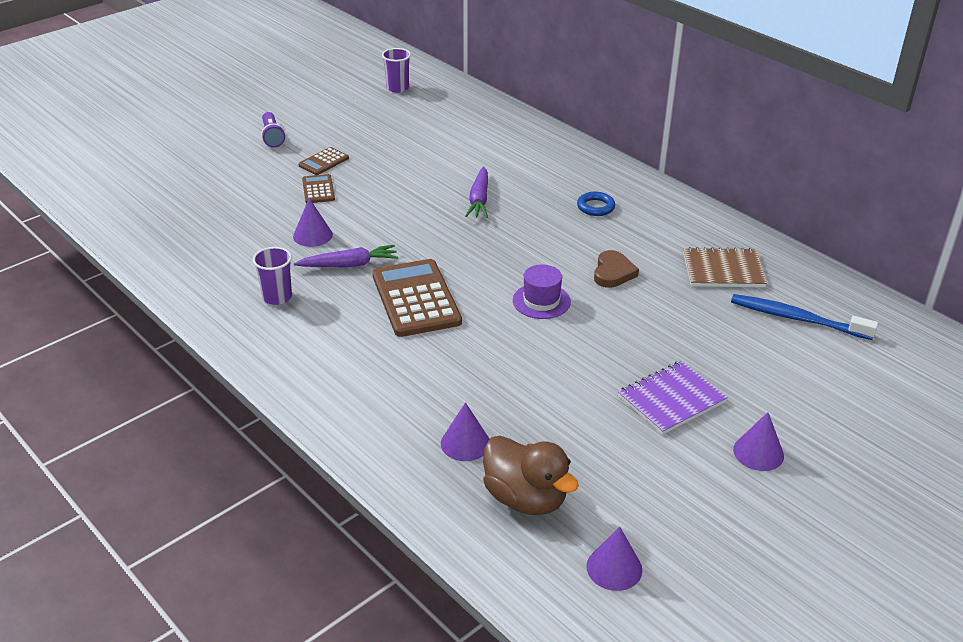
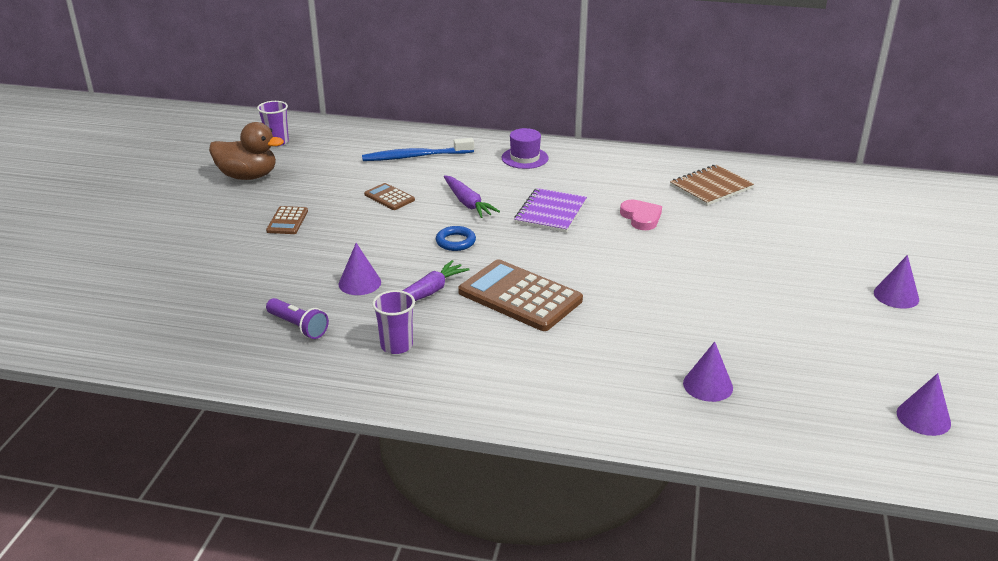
camera: 35 degrees left, 5 degrees down
purple flashlight [261,112,285,148] -> purple flashlight moved to [266,298,329,339]
brown calculator [302,174,335,203] -> brown calculator moved to [364,183,415,210]
brown duck [483,436,579,515] -> brown duck moved to [209,122,284,180]
purple hat [513,265,571,319] -> purple hat moved to [502,128,549,169]
blue ring [577,192,615,216] -> blue ring moved to [436,226,476,251]
brown heart [594,250,639,288] -> pink heart [620,200,662,230]
purple notebook [618,361,728,435] -> purple notebook moved to [514,188,587,233]
blue toothbrush [731,294,878,340] -> blue toothbrush moved to [362,138,474,161]

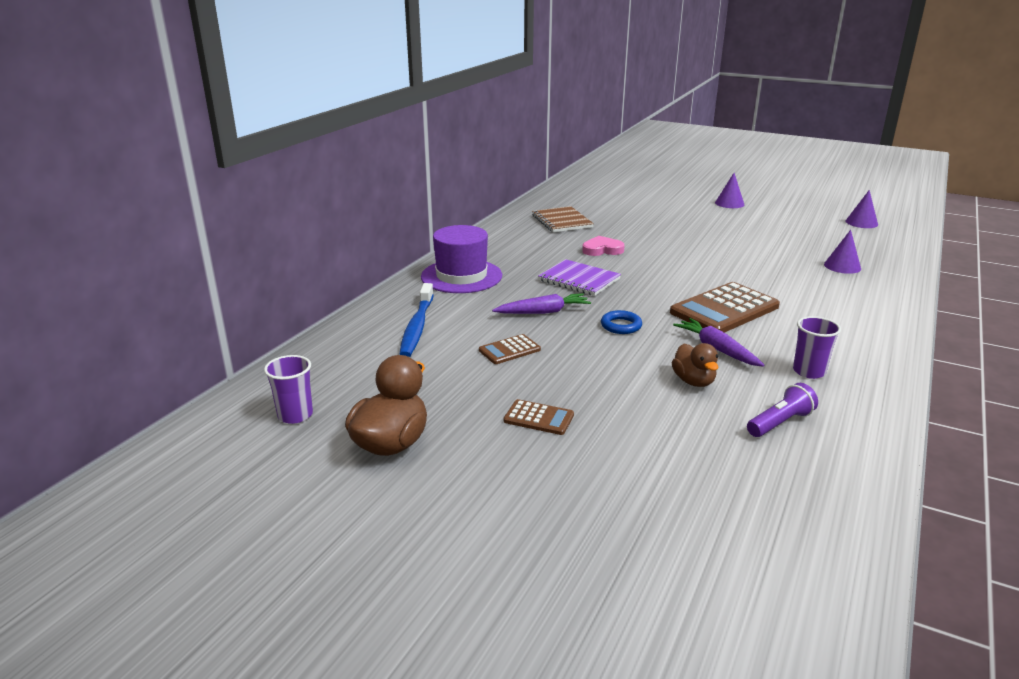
camera: 75 degrees left, 5 degrees down
purple cone [339,243,381,295] -> brown duck [672,343,719,387]
purple hat [502,128,549,169] -> purple hat [421,225,502,293], size x1.66

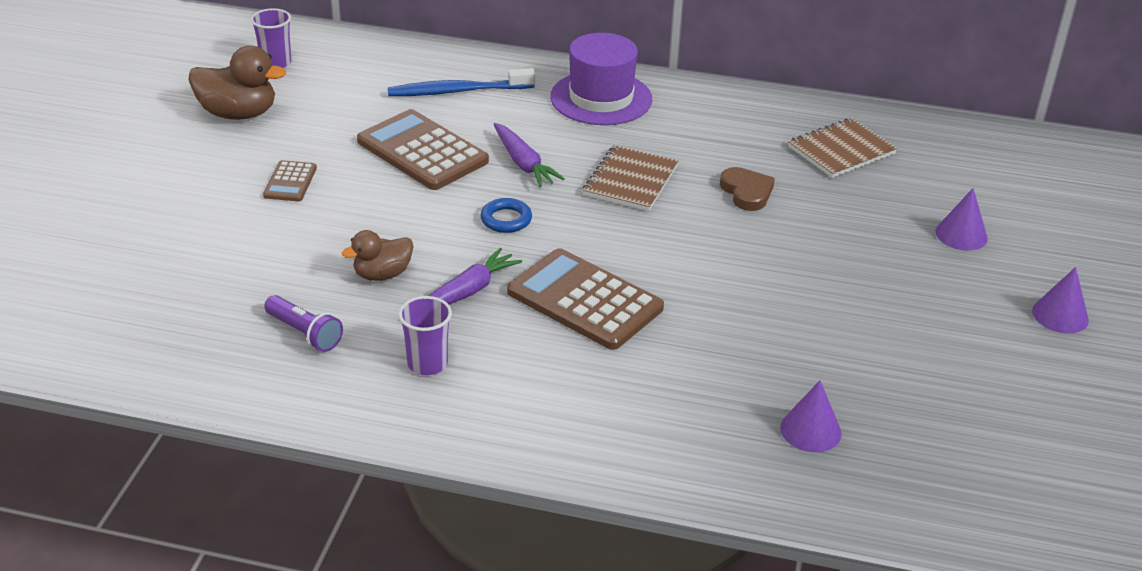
camera: 75 degrees right, 10 degrees up
brown calculator [479,334,541,364] -> brown calculator [357,109,489,190], size x2.01
purple notebook [538,259,621,296] -> brown notebook [583,145,679,211]
pink heart [582,236,625,256] -> brown heart [720,167,775,211]
purple cone [845,190,878,228] -> purple cone moved to [936,188,988,251]

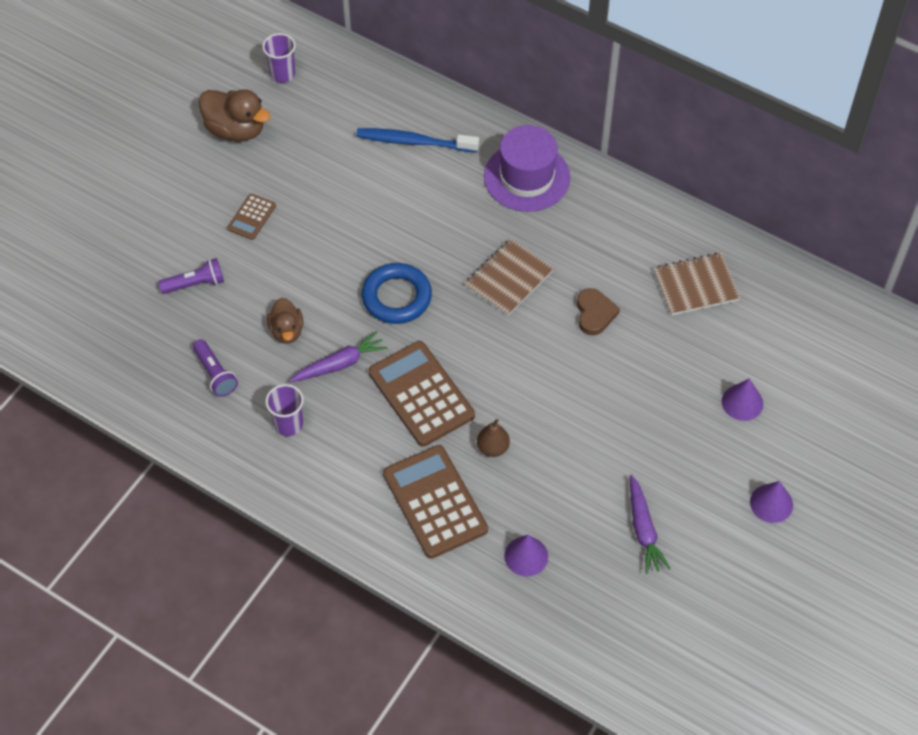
camera: 20 degrees right, 20 degrees up
brown duck [342,230,414,281] -> brown duck turned 90 degrees counterclockwise [267,298,303,344]
brown calculator [357,109,489,190] -> brown calculator moved to [383,445,488,559]
blue ring [480,198,532,233] -> blue ring [361,263,432,324], size x1.74
purple carrot [494,123,565,187] -> purple carrot moved to [630,474,671,574]
none -> purple flashlight [159,258,224,294]
none -> brown pear [477,419,510,457]

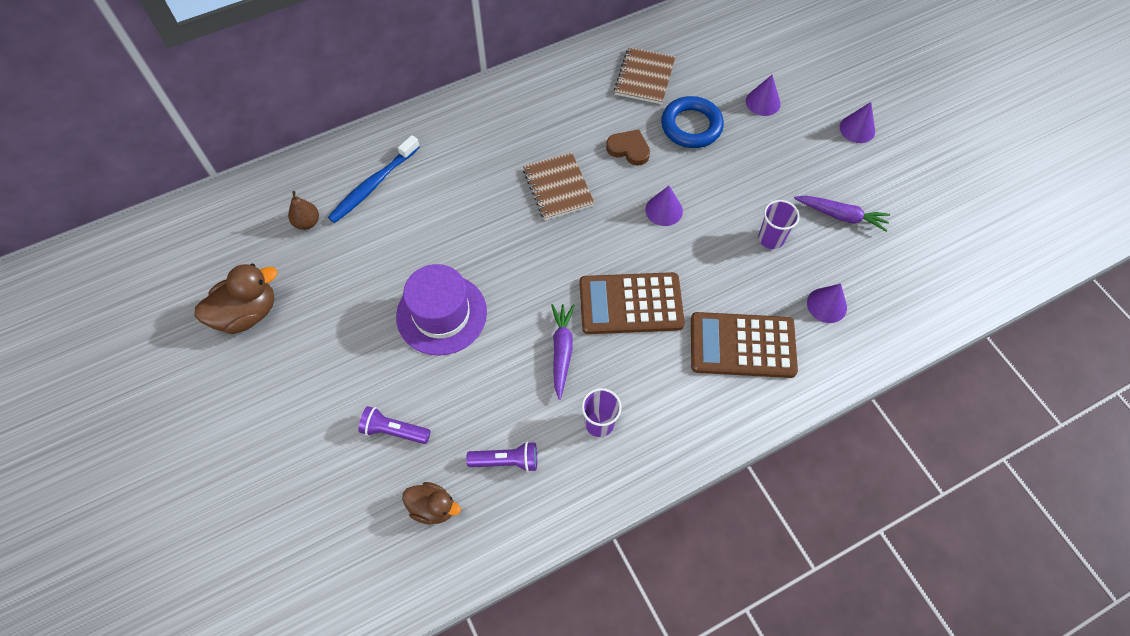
camera: 60 degrees left, 5 degrees up
purple flashlight [159,258,224,294] -> purple flashlight turned 90 degrees counterclockwise [359,406,431,444]
brown calculator [227,194,276,240] -> none
purple cup [262,33,296,83] -> purple cup moved to [758,200,800,249]
brown duck [267,298,303,344] -> brown duck moved to [402,482,461,524]
blue ring [361,263,432,324] -> blue ring moved to [661,96,724,148]
brown pear [477,419,510,457] -> brown pear moved to [288,191,319,230]
purple hat [484,125,570,212] -> purple hat moved to [396,264,487,356]
none -> purple cone [646,186,683,226]

